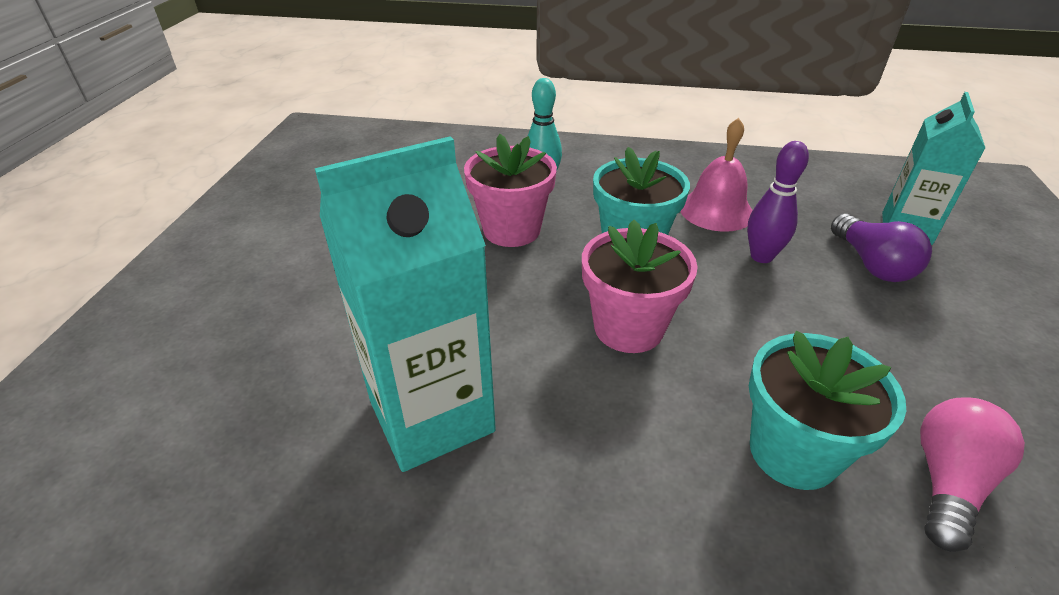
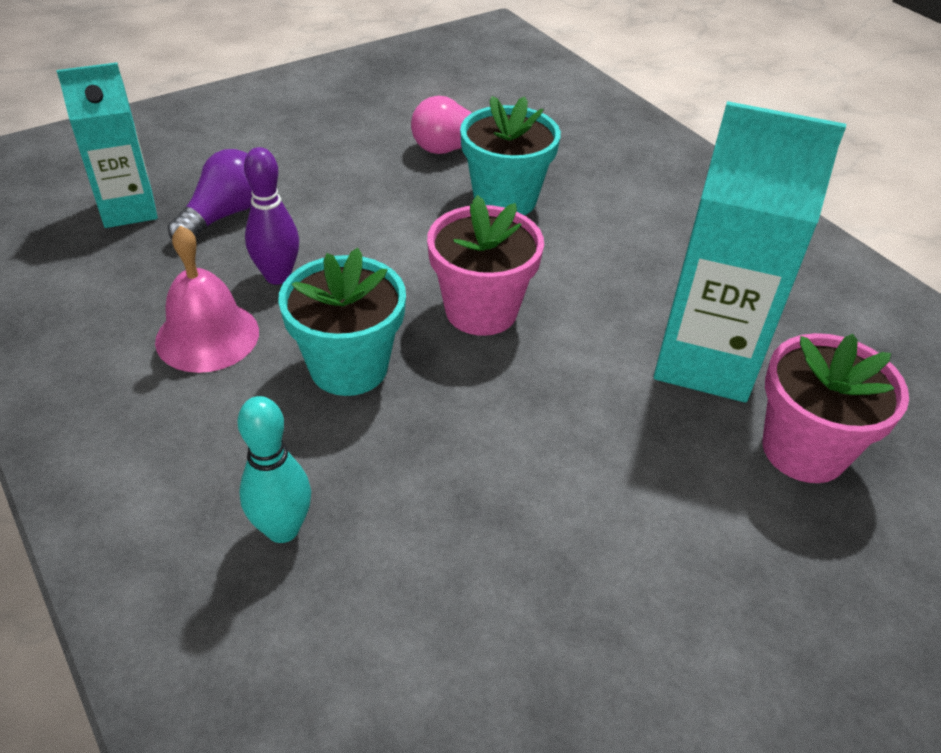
camera: 135 degrees left, 5 degrees up
pink flower pot [464,134,557,247] -> pink flower pot moved to [762,333,909,483]

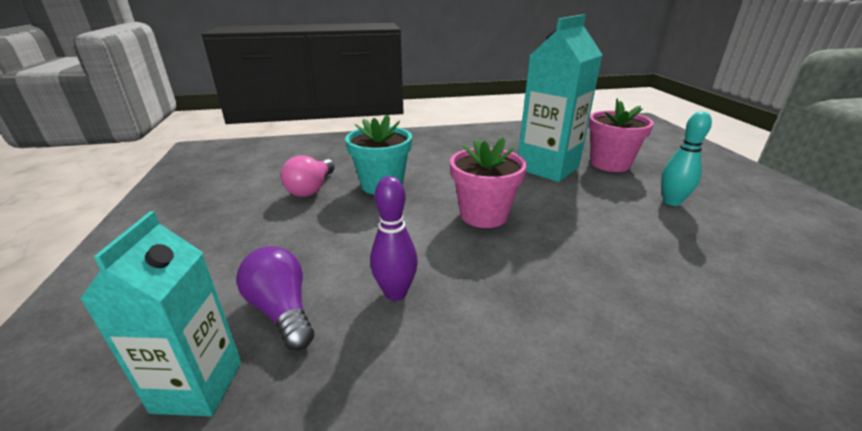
camera: 65 degrees left, 15 degrees down
pink bell [155,225,259,373] -> none
turquoise bowling pin [237,396,311,543] -> turquoise bowling pin moved to [661,111,712,206]
turquoise flower pot [278,248,406,396] -> none

